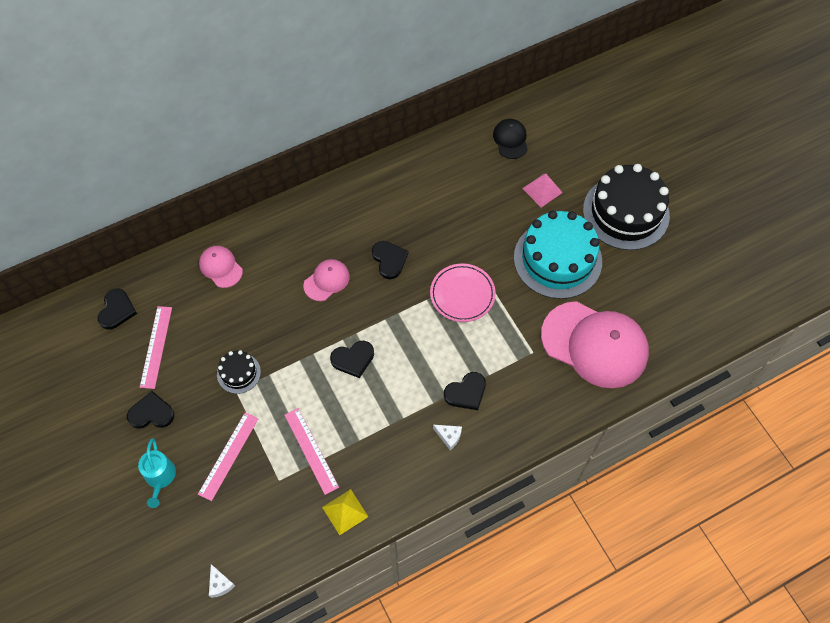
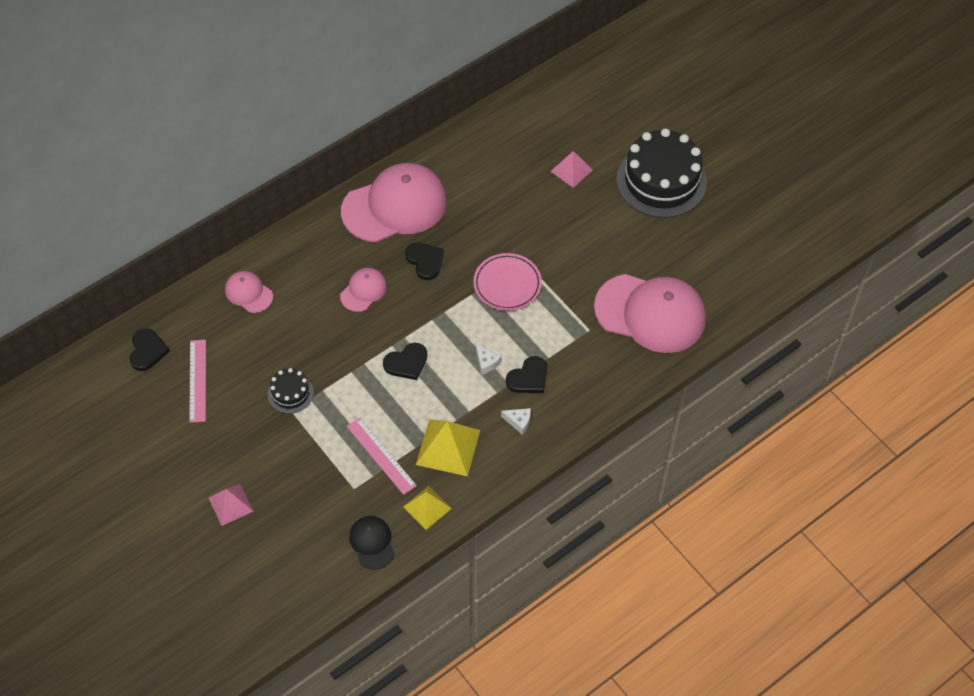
camera: 10 degrees left, 5 degrees down
black heart [127,391,175,429] -> none
turquoise watering can [138,438,176,508] -> pink pyramid [209,484,254,526]
pink ruler [198,412,259,501] -> none
white cheese [209,564,235,598] -> white cheese moved to [476,344,501,375]
black cap [493,119,528,159] -> black cap moved to [349,516,394,570]
turquoise cake [514,210,602,299] -> none
none -> pink cap [341,163,447,243]
none -> yellow pyramid [416,419,480,476]

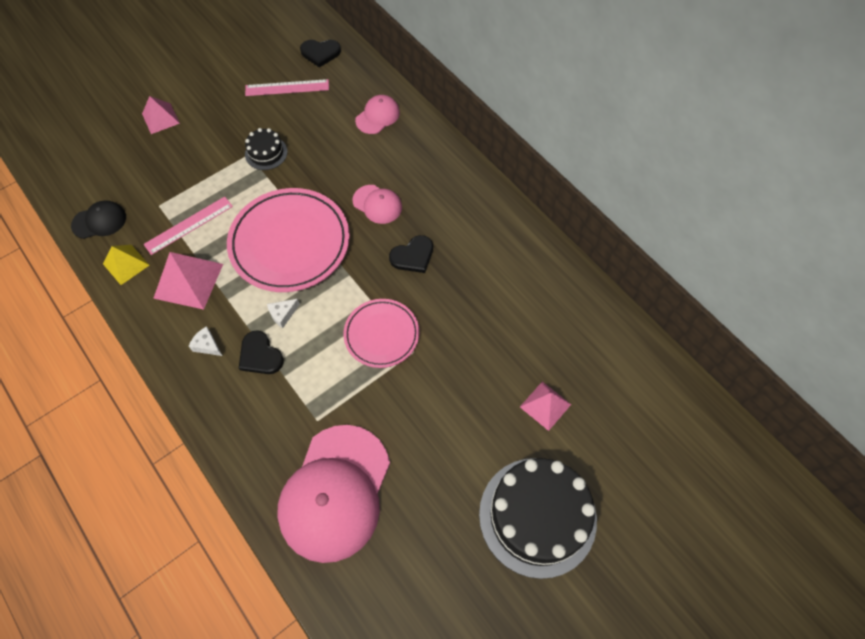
camera: 90 degrees right, 5 degrees up
pink cap [341,163,447,243] -> none
black heart [383,343,427,380] -> pink plate [227,188,350,292]
yellow pyramid [416,419,480,476] -> pink pyramid [153,252,223,310]
white cheese [501,408,531,435] -> white cheese turned 105 degrees clockwise [189,326,222,356]

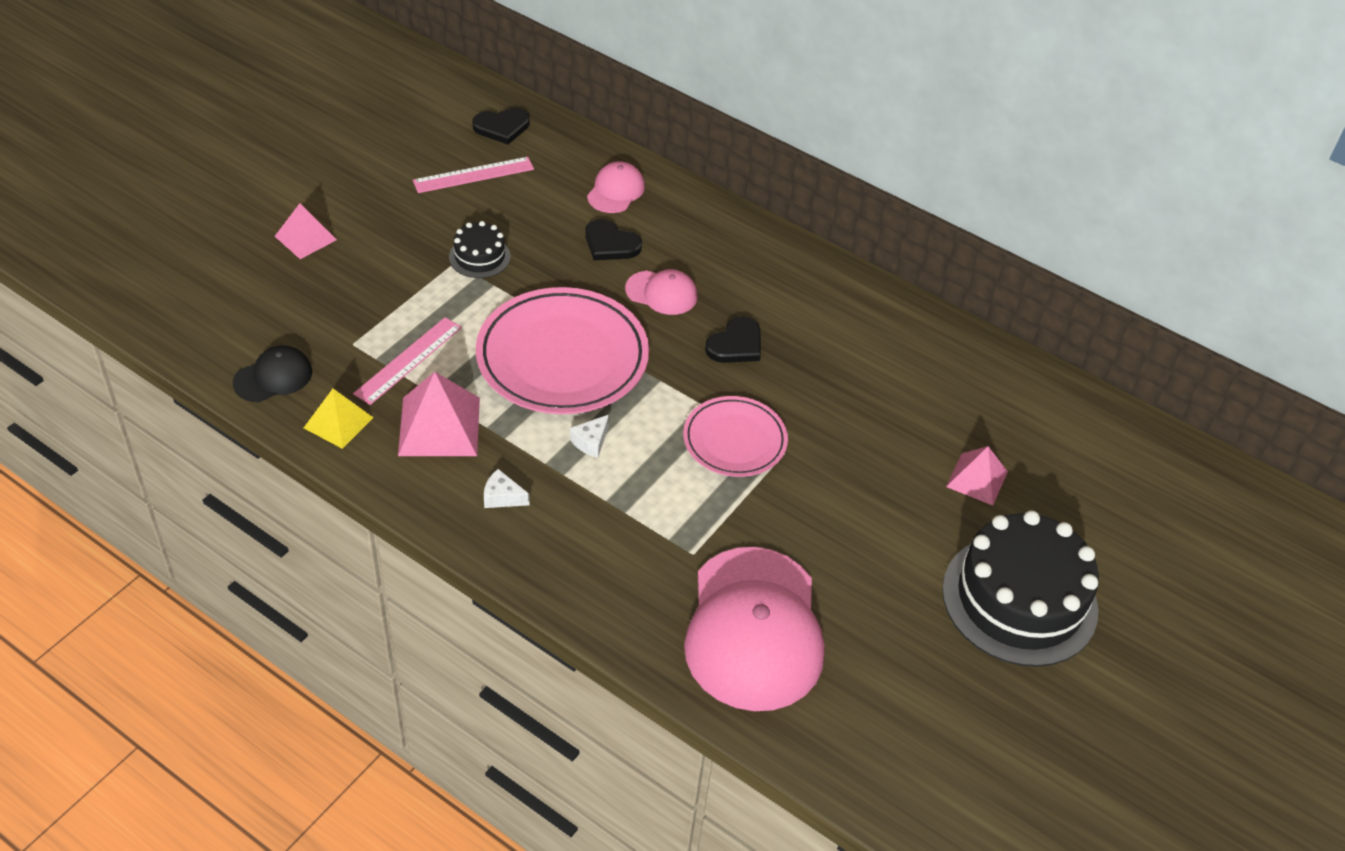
camera: 20 degrees left, 15 degrees down
black heart [239,330,284,374] -> black heart moved to [585,219,642,260]

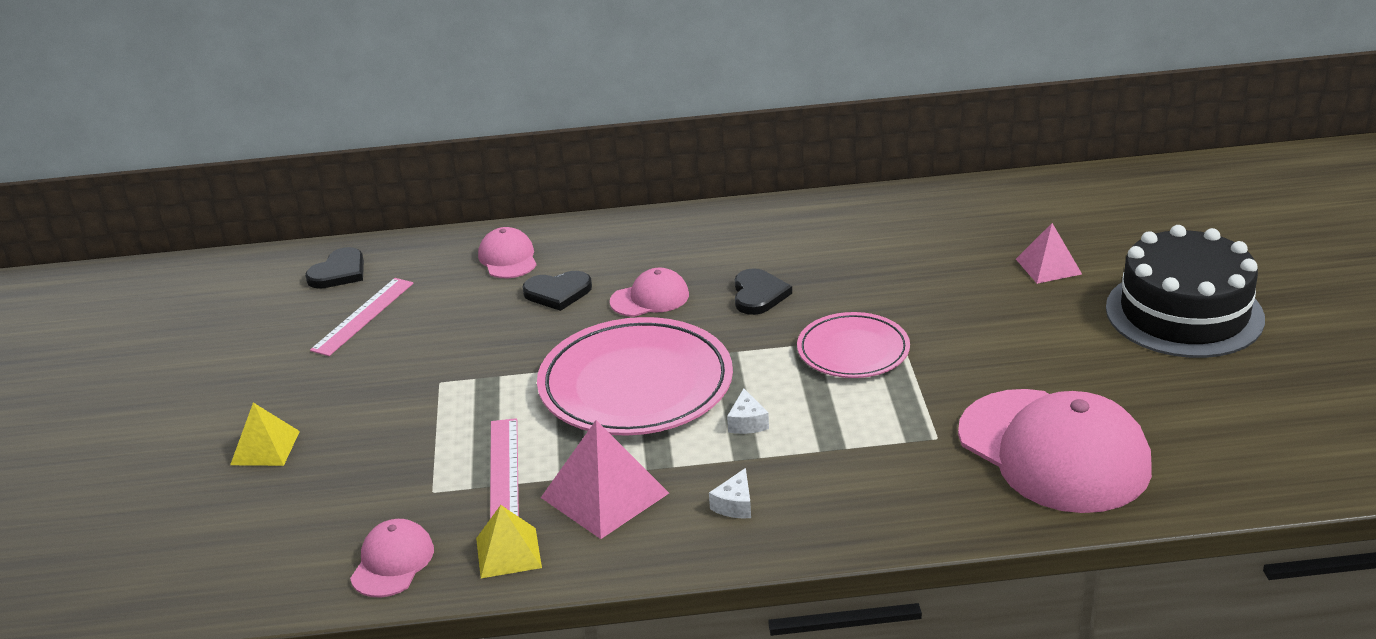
camera: 35 degrees left, 15 degrees down
black cap [233,345,312,402] -> pink cap [350,519,434,598]
pink pyramid [275,203,337,259] -> yellow pyramid [230,403,300,466]
black cake [449,221,510,278] -> none
white cheese [484,469,529,508] -> white cheese turned 45 degrees counterclockwise [709,468,751,518]

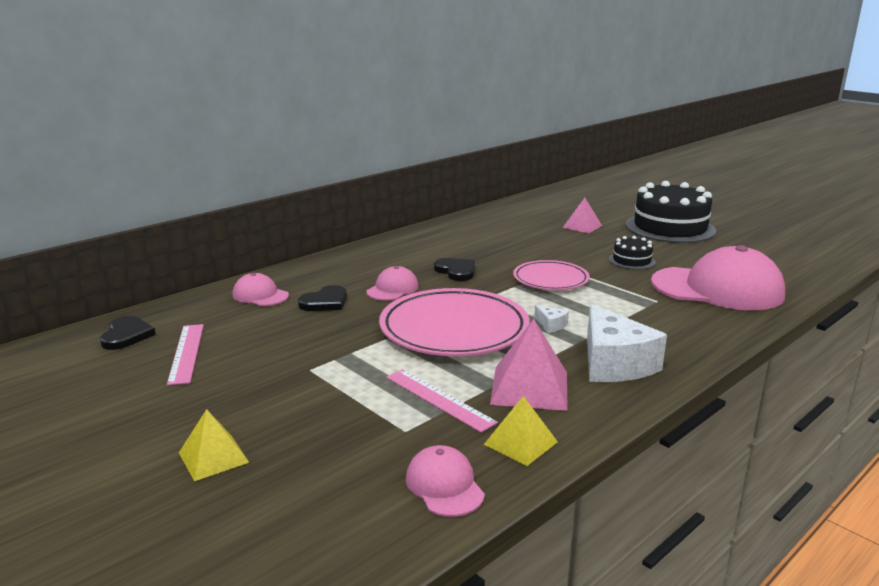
camera: 40 degrees left, 10 degrees down
white cheese [709,468,751,518] -> white cheese [587,304,667,382], size x2.40
none -> black cake [609,236,656,270]

